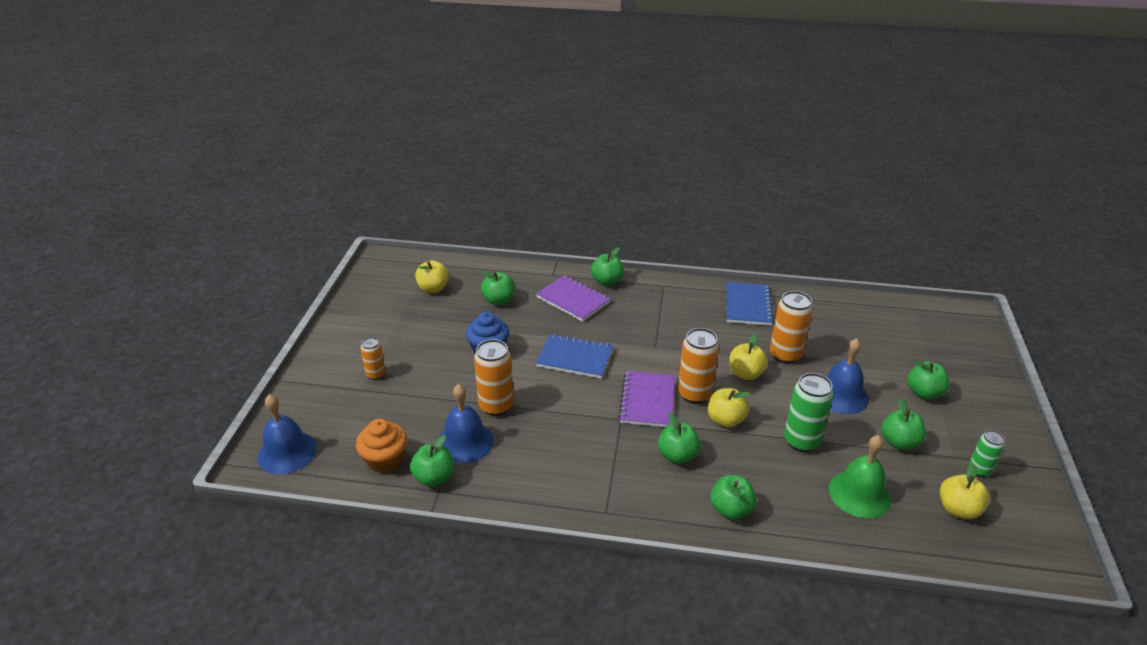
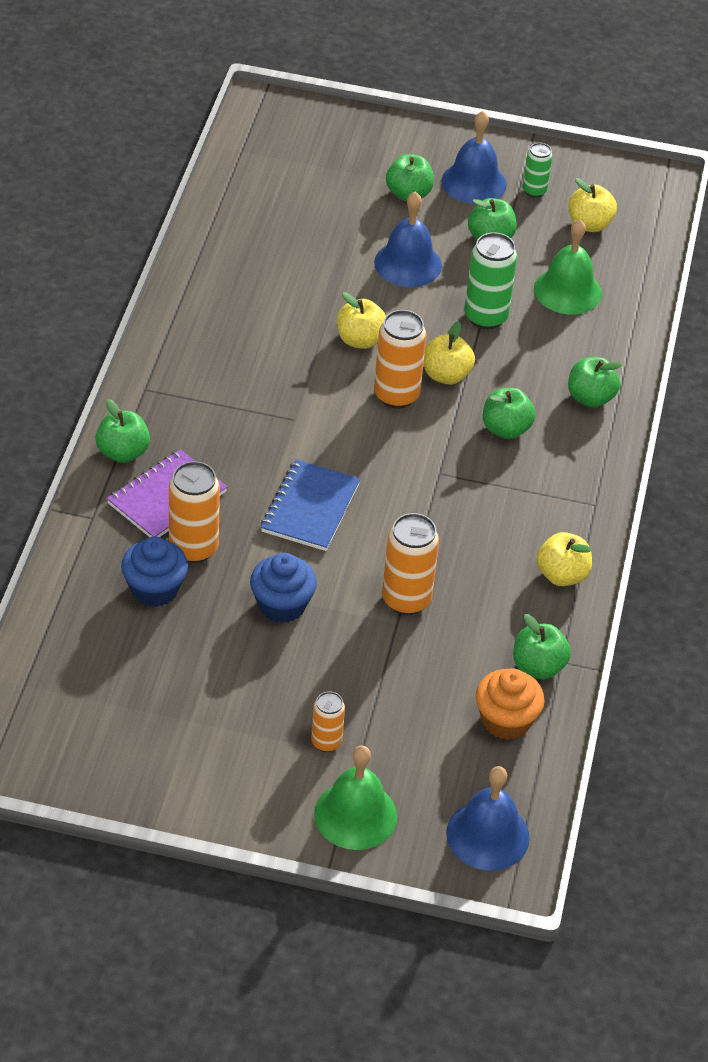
camera: 90 degrees left, 10 degrees up
yellow apple [415,260,449,293] -> yellow apple moved to [537,532,592,586]
blue bell [439,384,494,464] -> blue bell moved to [441,111,507,204]
green apple [481,271,515,305] -> blue cupcake [121,537,188,607]
purple notebook [618,371,675,427] -> none
blue notebook [726,282,774,326] -> none
orange can [770,291,813,364] -> orange can moved to [169,461,220,563]
none -> green bell [314,746,397,850]

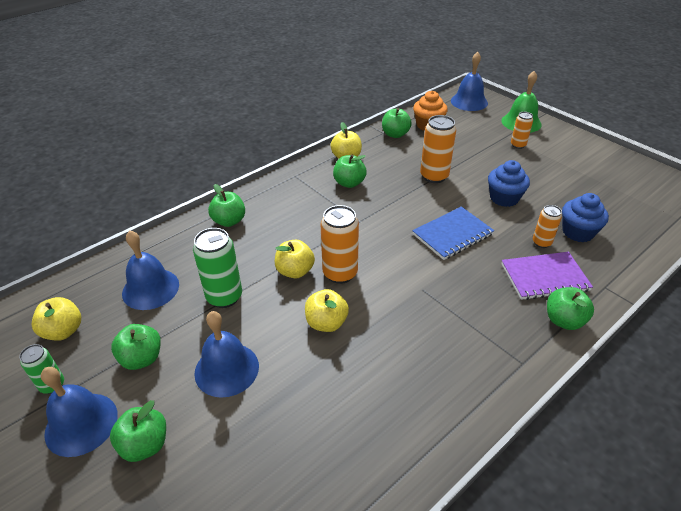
camera: 140 degrees left, 5 degrees down
orange can [169,461,220,563] -> orange can [533,205,562,248], size x0.59
green apple [483,388,536,439] -> green apple moved to [333,154,367,188]
green bell [534,219,602,314] -> blue bell [122,230,179,310]

